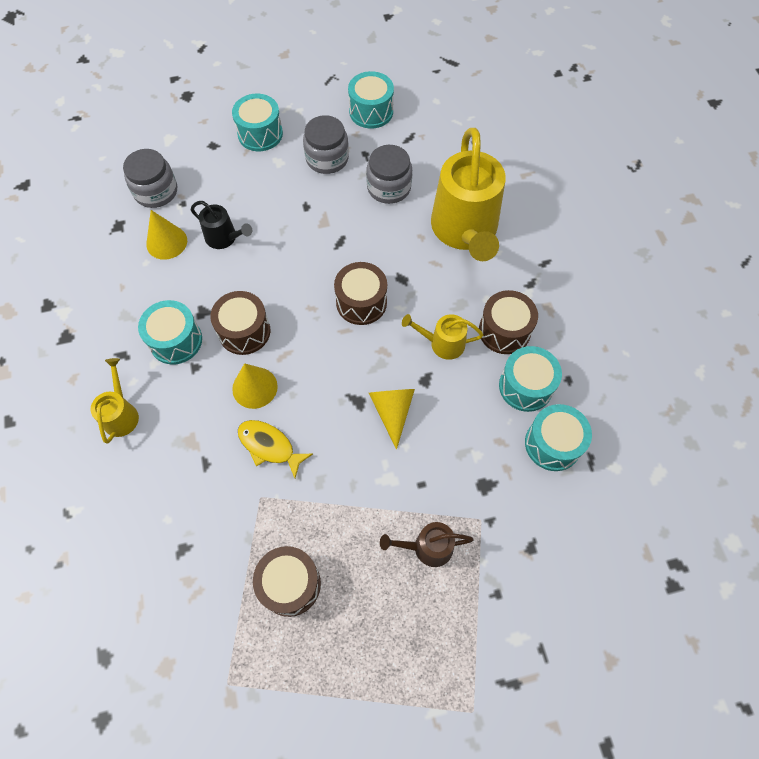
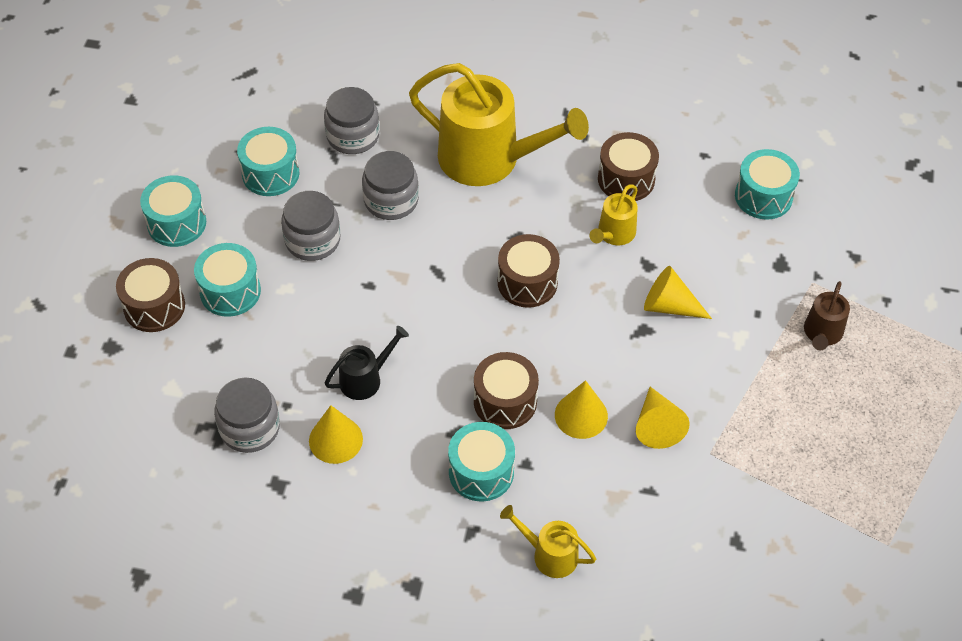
camera: 65 degrees left, 10 degrees down
yellow fish [238,420,313,478] -> yellow cone [636,387,690,449]
brown drum [253,546,321,617] -> brown drum moved to [116,258,185,332]
turquoise drum [499,346,562,412] -> turquoise drum moved to [140,175,206,247]
none -> grey jar [324,87,379,154]

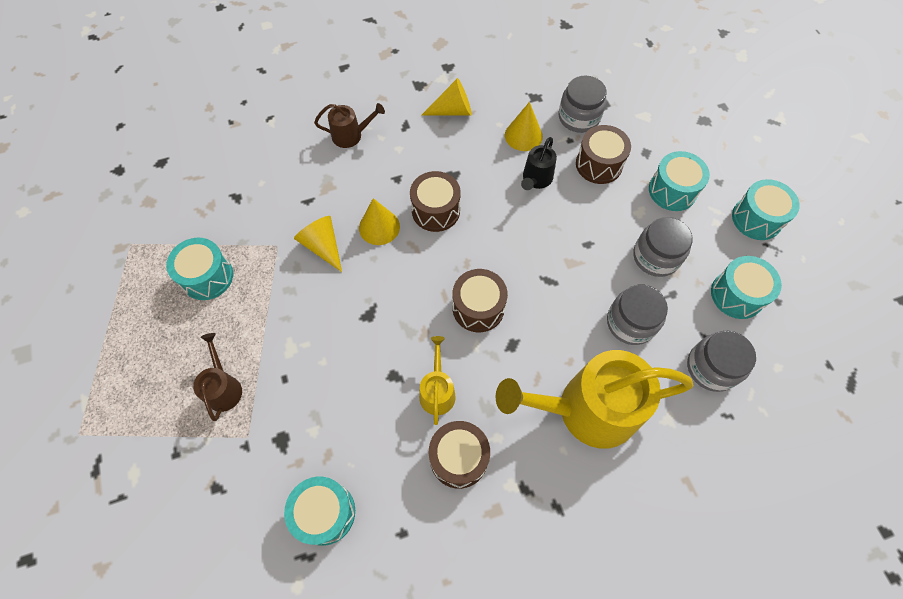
camera: 150 degrees right, 10 degrees up
brown drum [116,258,185,332] -> brown drum moved to [576,125,631,184]
turquoise drum [448,422,515,501] -> turquoise drum moved to [166,238,233,300]
yellow watering can [500,505,596,578] -> brown watering can [314,103,385,148]
yellow cone [644,266,712,319] -> yellow cone moved to [422,78,472,115]

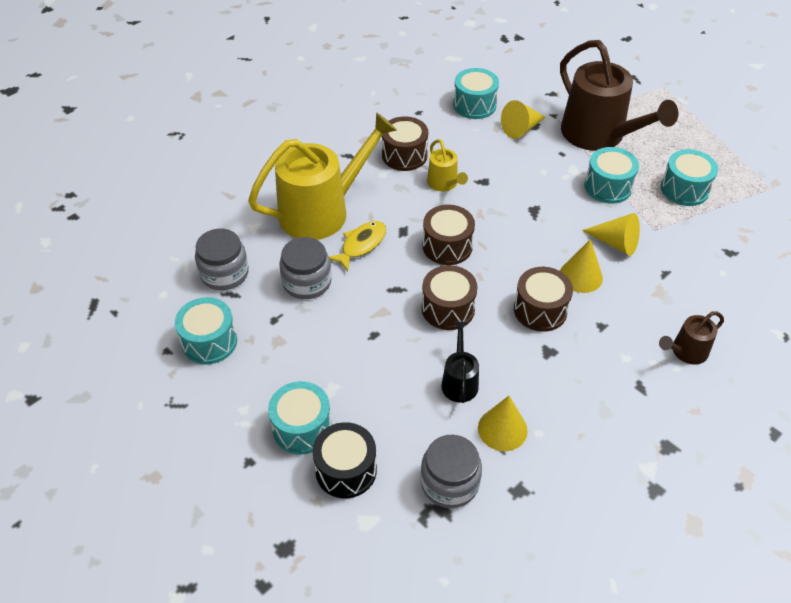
camera: 155 degrees right, 15 degrees down
brown watering can [193,333,242,421] -> brown watering can [560,40,678,151], size x2.15
yellow cone [422,78,472,115] -> yellow cone moved to [501,100,545,139]
brown drum [576,125,631,184] -> brown drum moved to [422,265,478,330]
grey jar [633,217,693,277] -> none
turquoise drum [732,179,800,240] -> turquoise drum moved to [585,147,639,204]
none -> black drum [312,422,377,498]
none -> yellow fish [329,221,386,271]

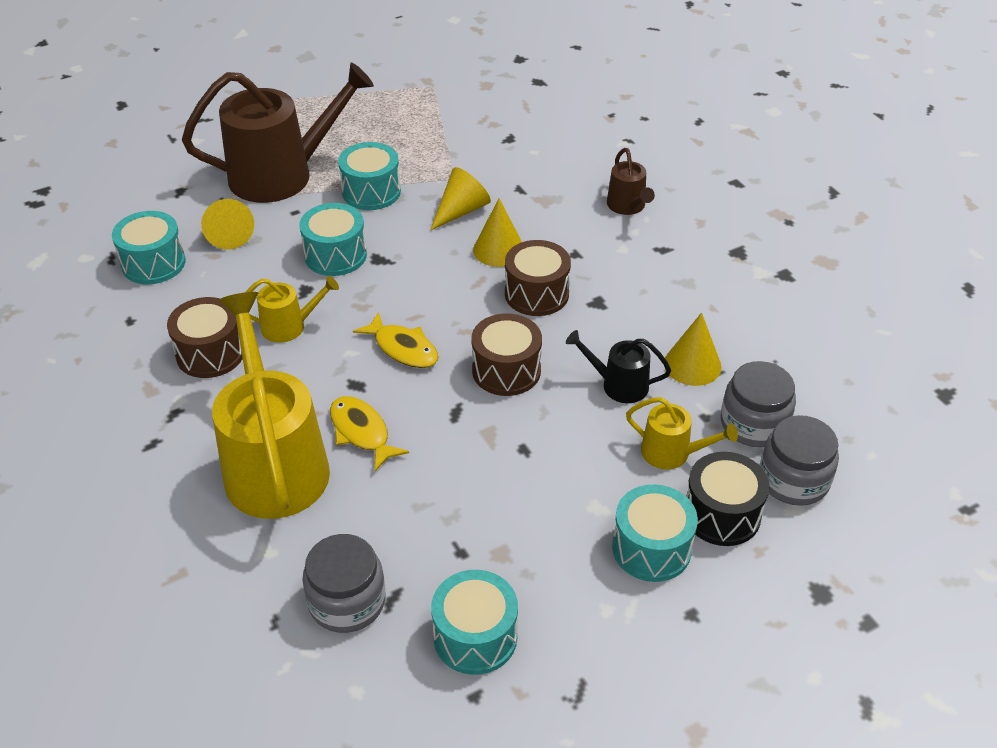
camera: 75 degrees left, 5 degrees down
grey jar [279,237,332,299] -> grey jar moved to [760,415,839,506]
brown drum [422,205,475,265] -> yellow fish [353,312,438,368]
turquoise drum [661,149,718,206] -> turquoise drum moved to [299,203,367,276]
none -> yellow watering can [626,397,738,469]

